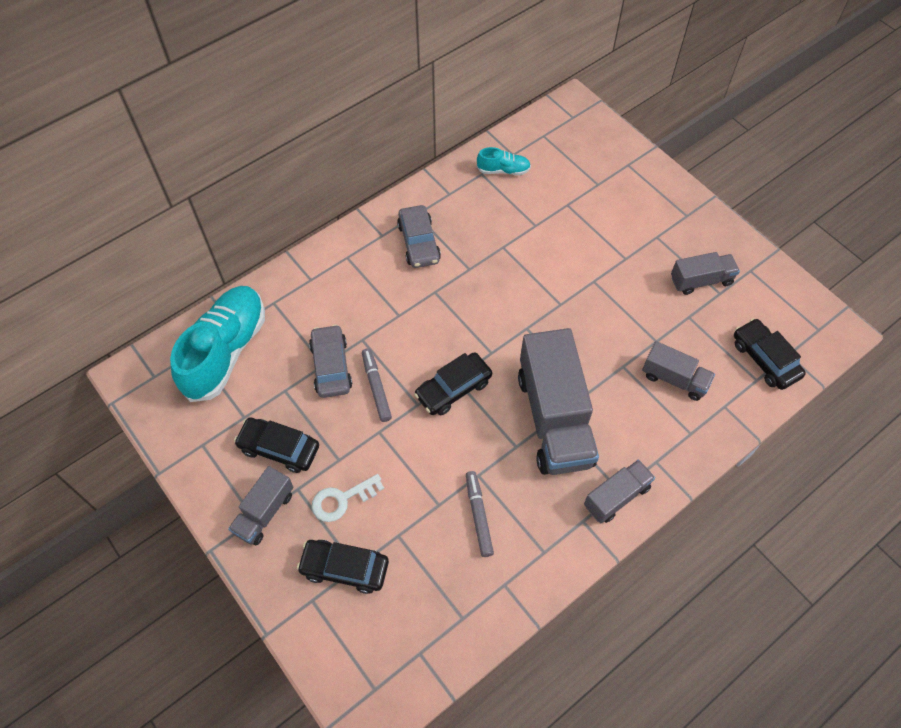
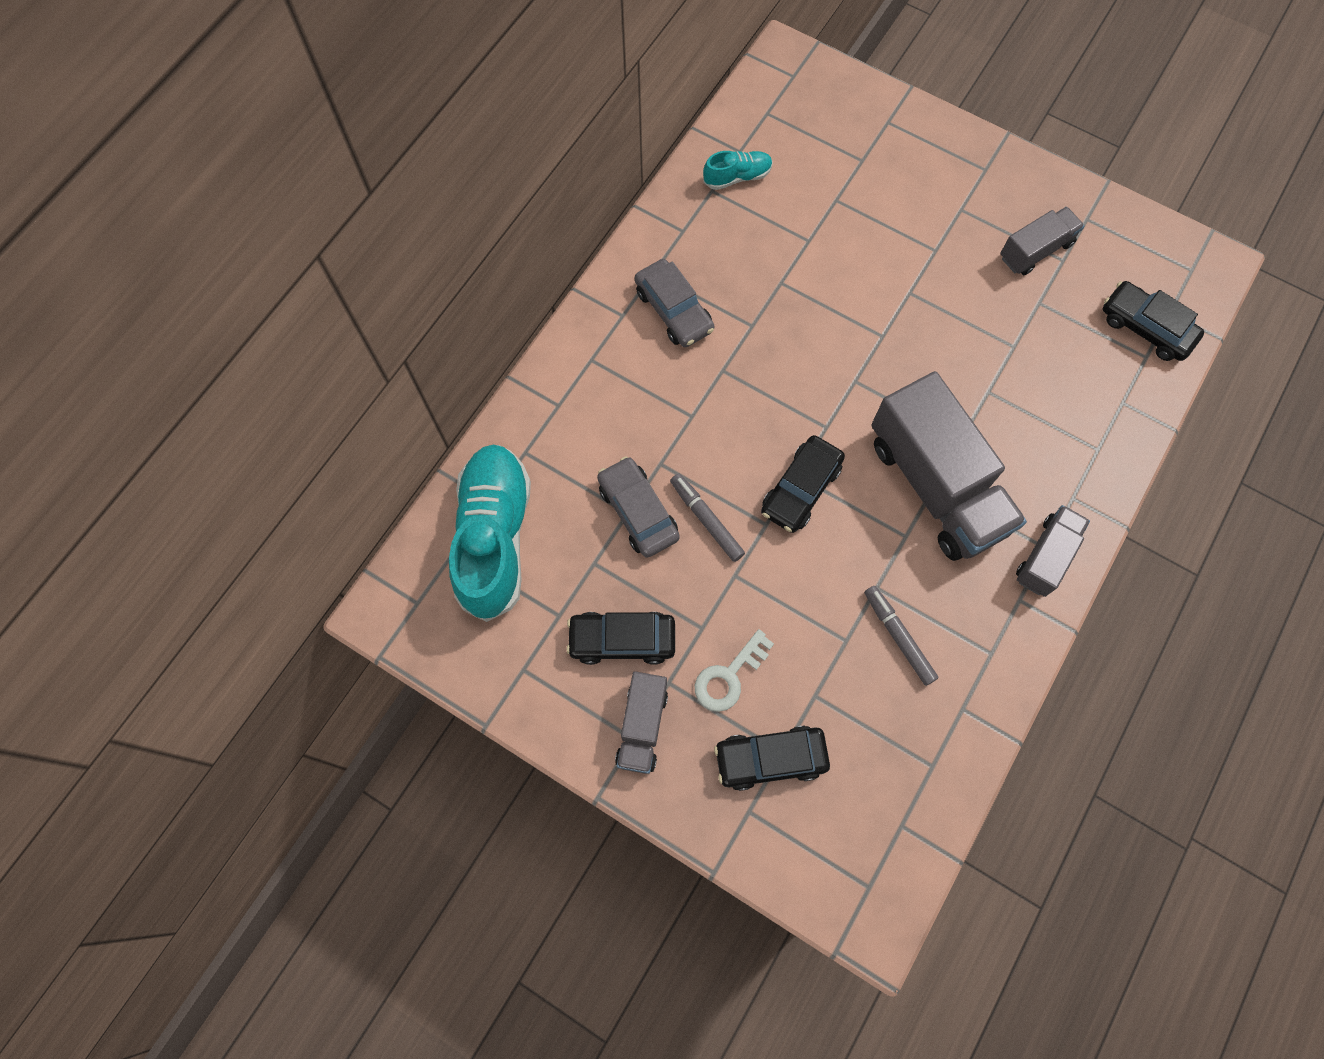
camera: 20 degrees left, 10 degrees up
grey truck [642,341,715,401] -> none

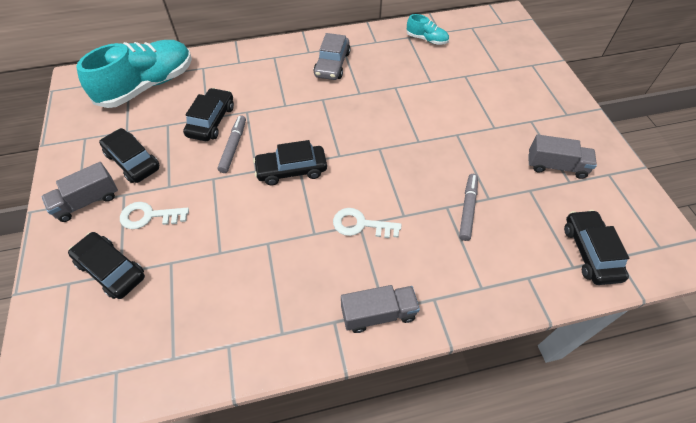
camera: 45 degrees right, 15 degrees down
grey car [597,456,680,558] -> black car [183,88,234,141]
grey marker [864,586,939,686] -> grey marker moved to [459,174,478,241]
grey truck [871,371,1027,561] -> white key [333,208,402,238]

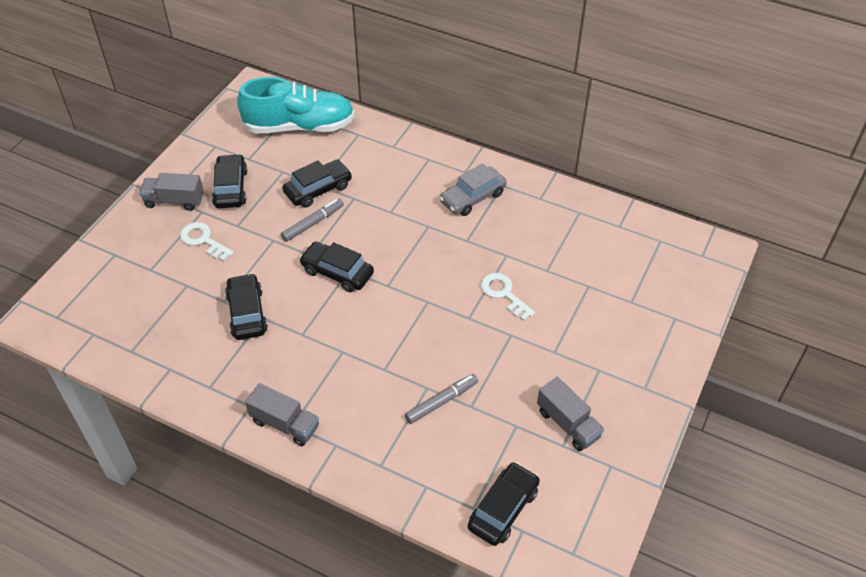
camera: 40 degrees right, 5 degrees down
black car [68,232,145,299] -> black car moved to [225,273,268,340]
white key [333,208,402,238] -> white key moved to [481,273,535,321]
turquoise shoe [406,14,449,45] -> none

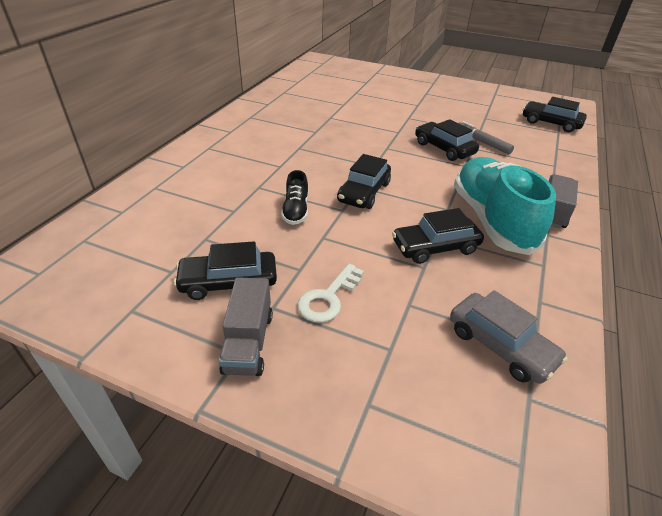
camera: 95 degrees left, 10 degrees down
turquoise shoe [237,77,355,133] -> turquoise shoe moved to [454,157,556,255]
grey marker [281,198,344,242] -> black shoe [281,170,308,225]
black car [282,159,352,208] -> black car moved to [415,119,479,161]
grey car [440,163,507,216] -> grey car moved to [450,290,568,384]
white key [481,273,535,321] -> none
grey truck [537,377,604,451] -> none

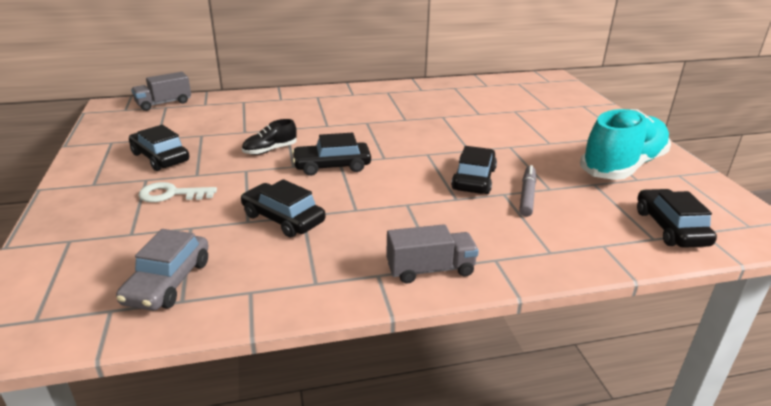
camera: 55 degrees right, 10 degrees down
grey truck [219,277,273,376] -> grey truck moved to [131,72,191,111]
turquoise shoe [454,157,556,255] -> turquoise shoe moved to [580,109,671,180]

